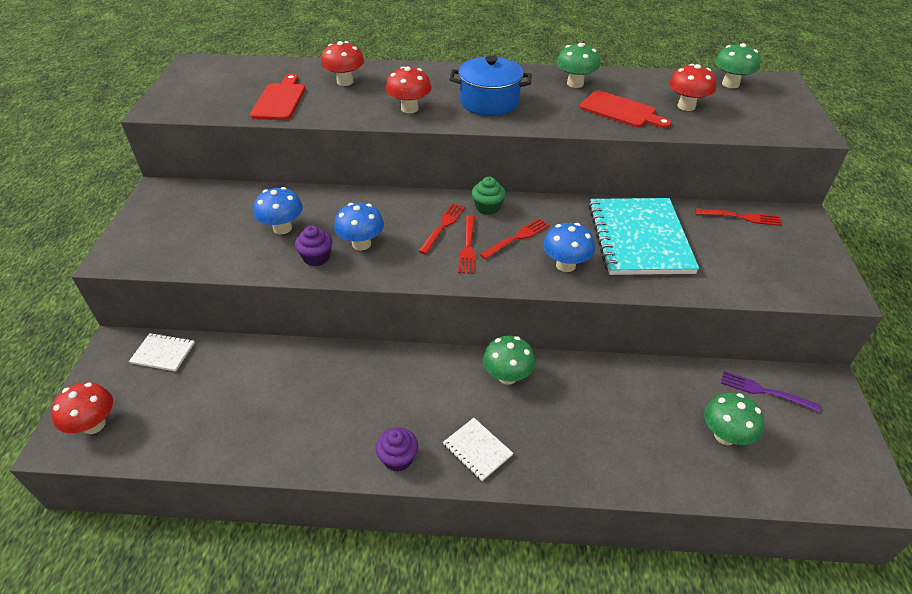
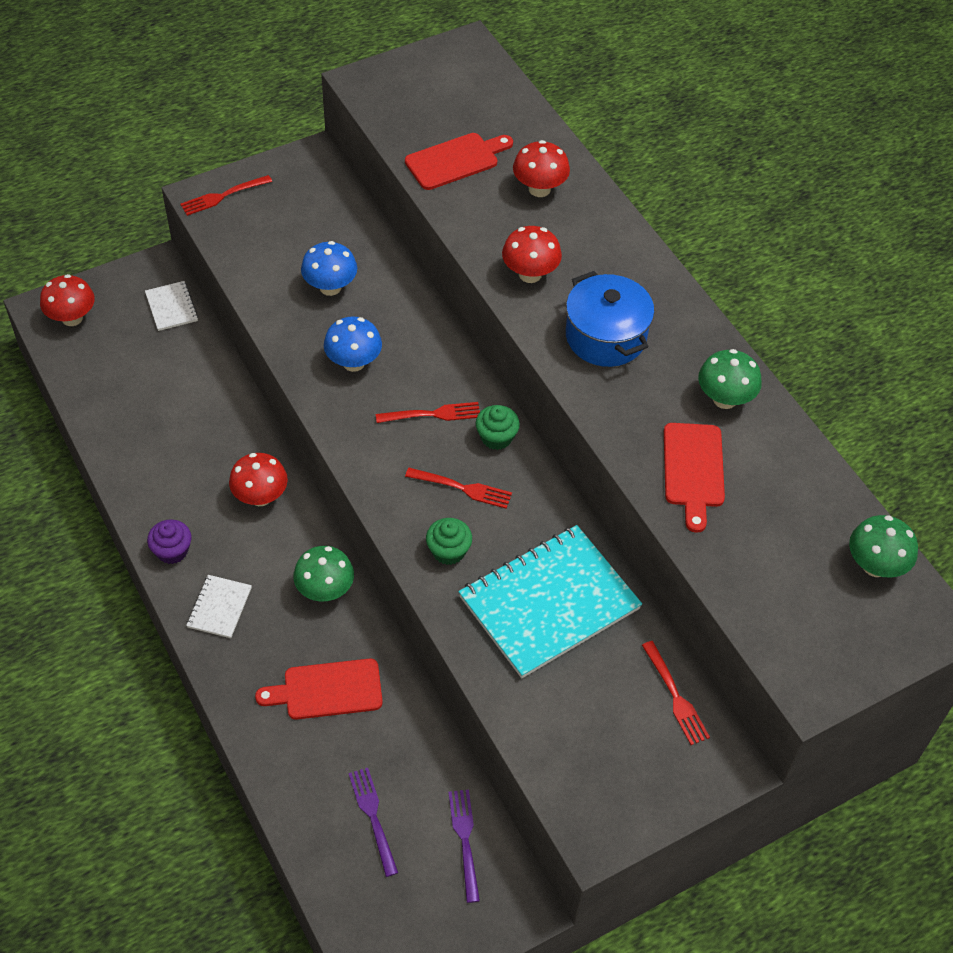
camera: 55 degrees right, 10 degrees up
purple cupcake [295,226,332,266] -> none
red fork [458,215,476,274] -> red fork moved to [180,175,272,216]
blue mushroom [543,223,595,272] -> green cupcake [426,518,472,565]
red mushroom [669,64,716,111] -> red mushroom moved to [229,453,288,506]
green mushroom [704,393,764,445] -> purple fork [348,768,398,877]
none -> red cutting board [255,658,383,720]

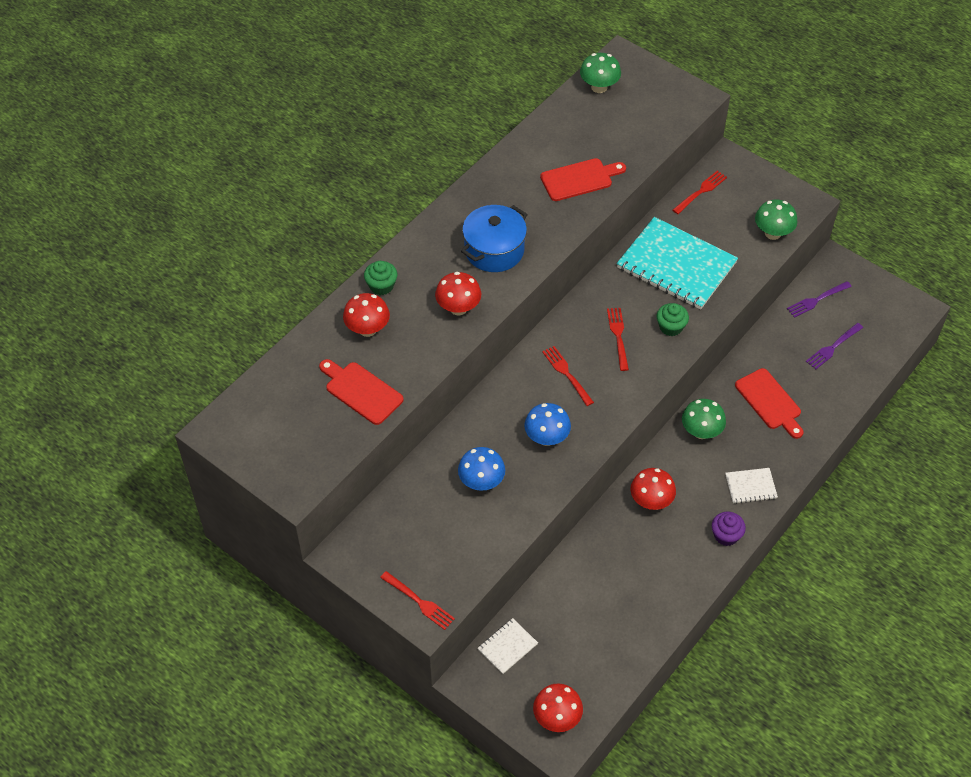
camera: 110 degrees left, 0 degrees up
green cupcake [476,405,520,450] -> green cupcake moved to [364,261,397,295]
green mushroom [698,349,762,409] -> green mushroom moved to [755,200,798,240]

